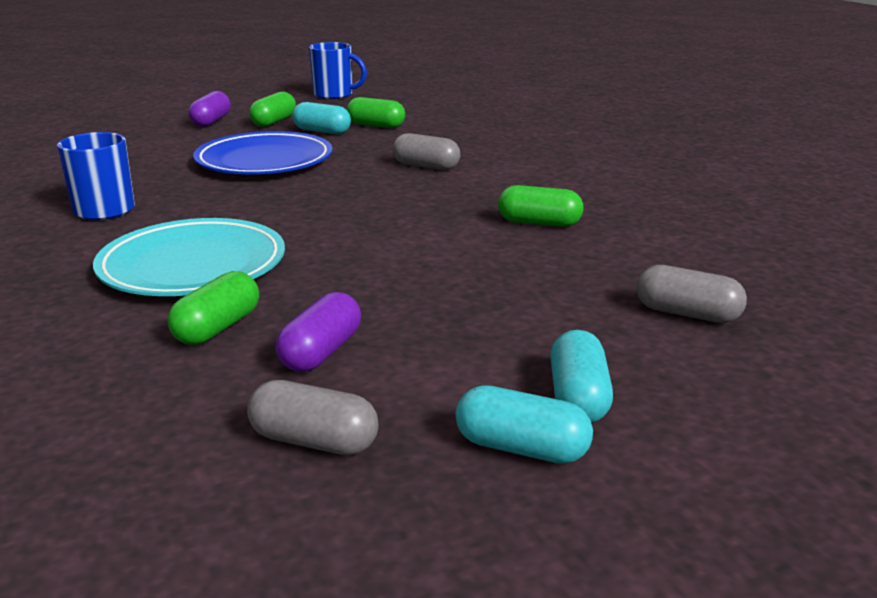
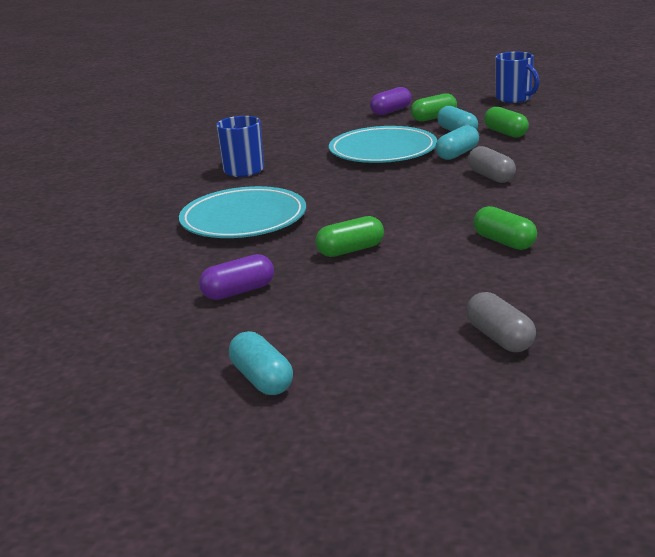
camera: 40 degrees right, 0 degrees up
green capsule [168,271,259,345] -> green capsule moved to [315,216,384,257]
blue plate [193,131,333,174] -> turquoise plate [329,126,437,163]
grey capsule [247,380,379,455] -> none
turquoise capsule [550,330,613,423] -> turquoise capsule moved to [435,125,479,160]

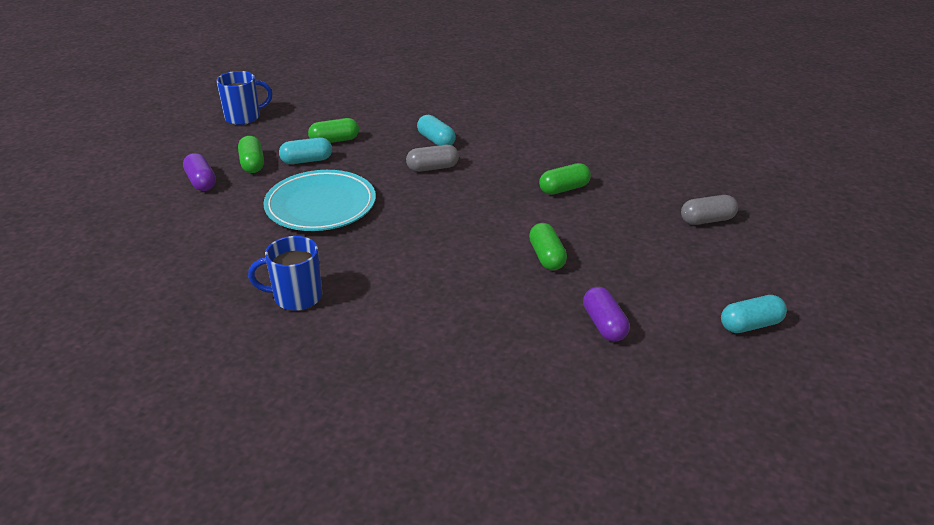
camera: 80 degrees left, 10 degrees up
turquoise plate [179,186,306,238] -> none
turquoise capsule [435,125,479,160] -> turquoise capsule moved to [417,115,456,145]

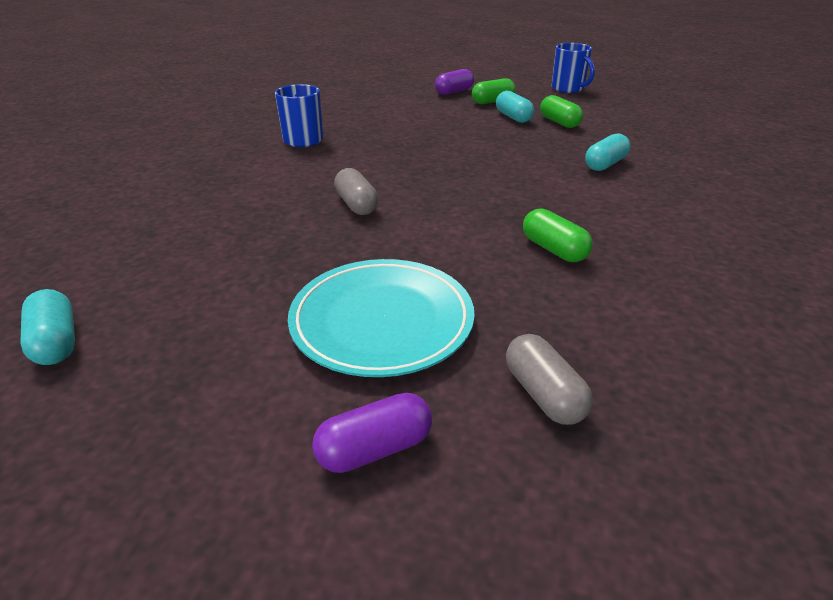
camera: 80 degrees right, 0 degrees up
turquoise plate [263,170,376,231] -> turquoise plate moved to [288,259,475,377]
grey capsule [406,145,459,172] -> grey capsule moved to [334,168,379,215]
green capsule [529,223,567,270] -> none
purple capsule [583,287,630,342] -> purple capsule moved to [312,393,432,473]
turquoise capsule [721,295,787,333] -> turquoise capsule moved to [20,289,75,365]

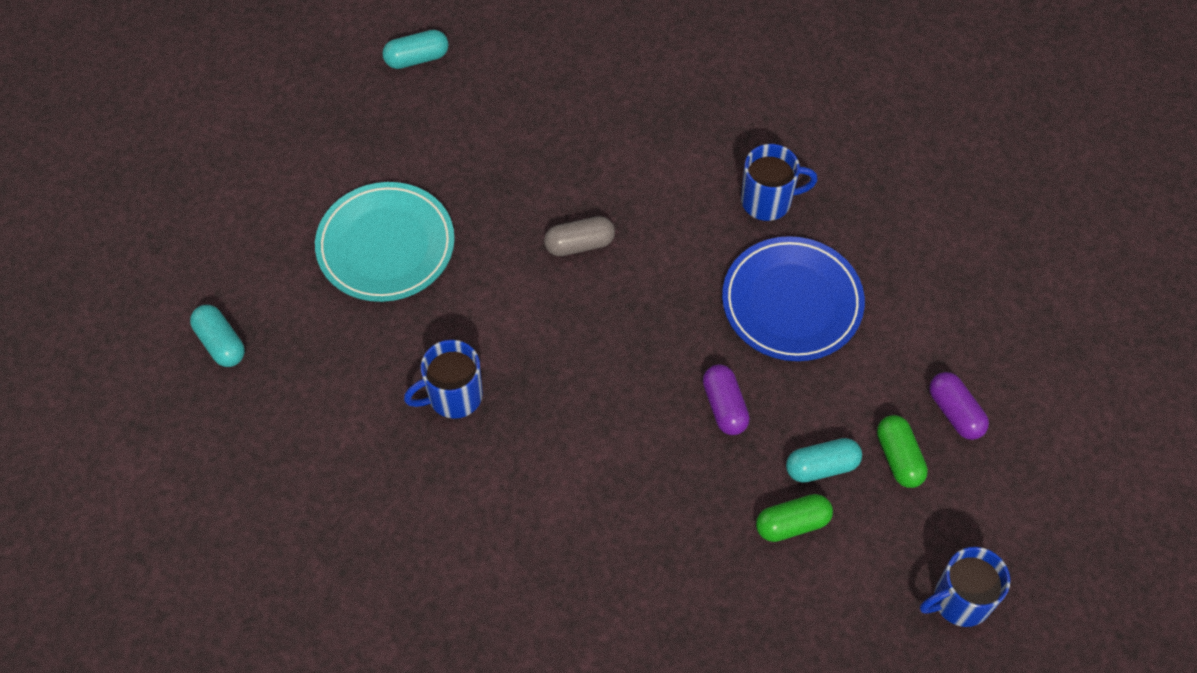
camera: 100 degrees right, 25 degrees up
purple capsule [312,393,432,473] -> purple capsule moved to [703,364,750,435]
grey capsule [506,334,593,425] -> none
green capsule [523,208,593,262] -> blue mug [404,340,483,419]
turquoise capsule [585,133,630,171] -> turquoise capsule moved to [190,305,245,367]
none -> blue plate [722,236,865,361]

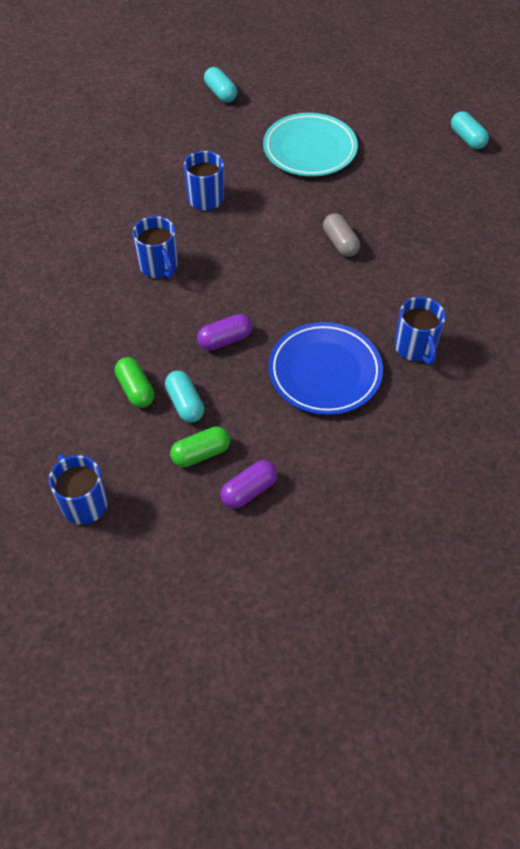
camera: 80 degrees right, 5 degrees down
turquoise capsule [190,305,245,367] -> turquoise capsule turned 75 degrees counterclockwise [204,67,237,103]
none -> blue mug [133,216,178,278]

